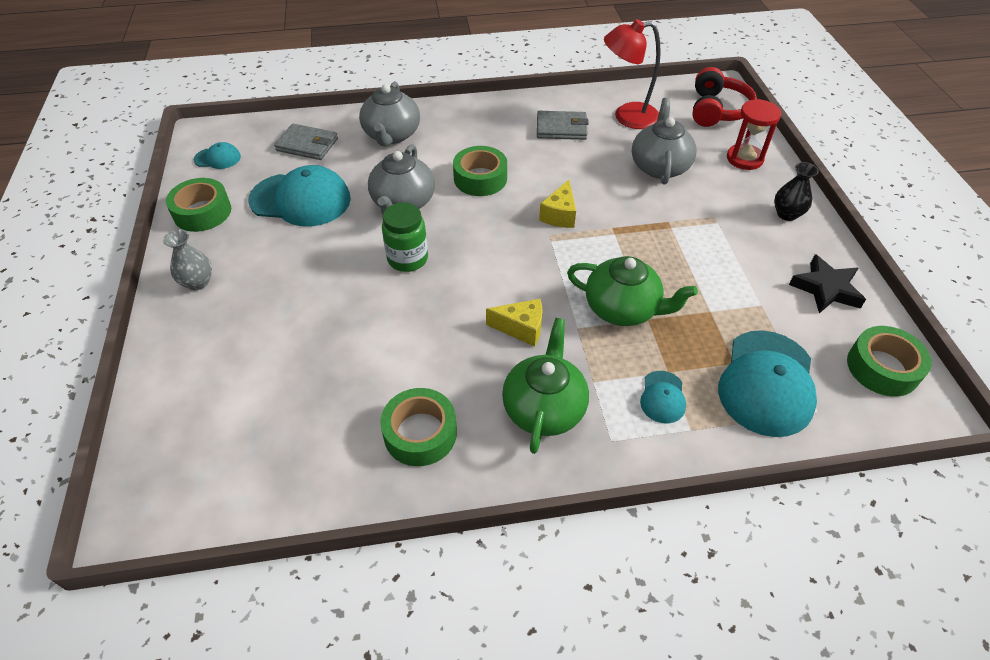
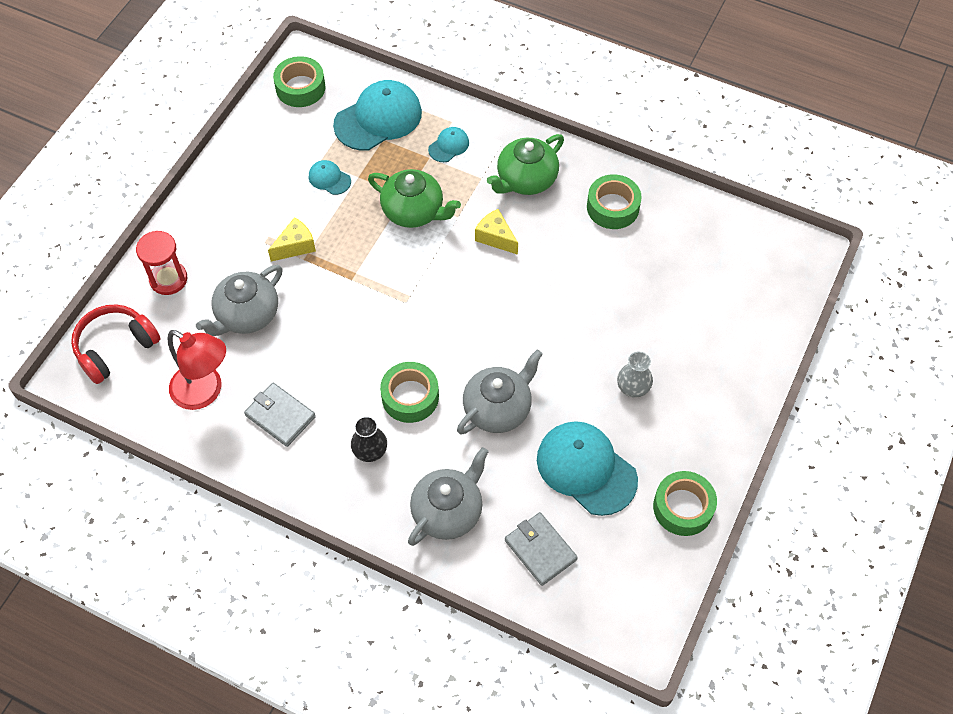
camera: 145 degrees left, 10 degrees up
grey vase [163,229,212,290] -> grey vase moved to [617,352,653,398]
turquoise cap [194,142,241,169] -> turquoise cap moved to [309,160,351,195]
green jar [382,202,428,272] -> none
yellow cheese [539,180,576,228] -> yellow cheese moved to [268,217,316,262]
green teapot [567,256,698,326] -> green teapot turned 150 degrees clockwise [368,169,461,228]
black vase [774,162,819,221] -> black vase moved to [351,416,387,462]
black star [789,254,866,313] -> none

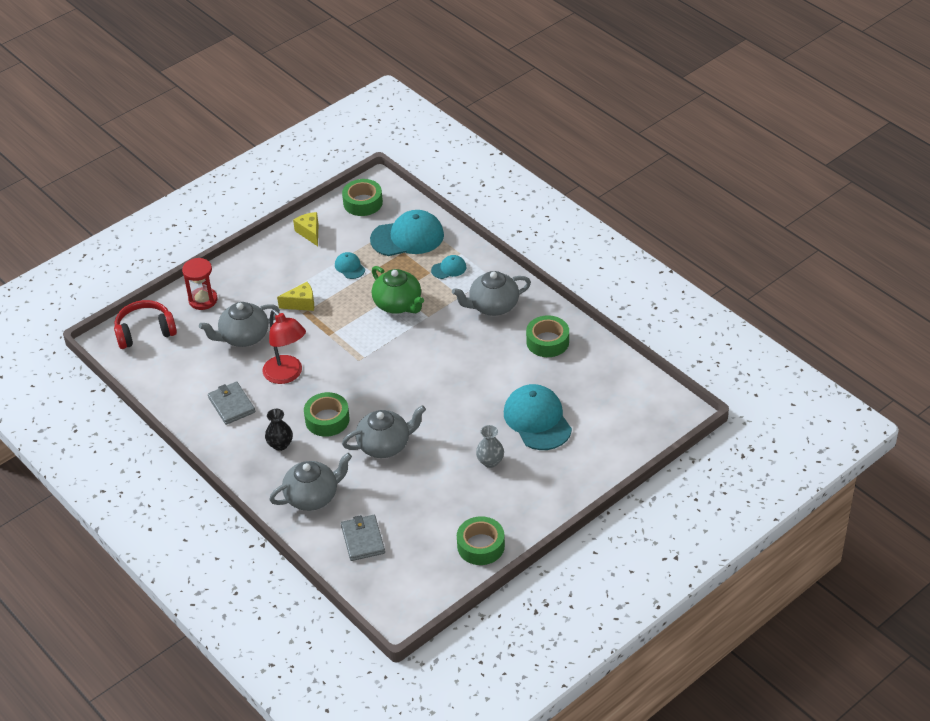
camera: 25 degrees right, 15 degrees down
red lamp [168,330,226,410] -> red lamp moved to [262,309,306,384]
yellow cheese [475,209,518,255] -> yellow cheese moved to [293,212,318,246]
green teapot [487,134,564,195] -> grey teapot [452,271,531,316]
turquoise cap [537,421,638,516] -> turquoise cap moved to [504,384,572,450]

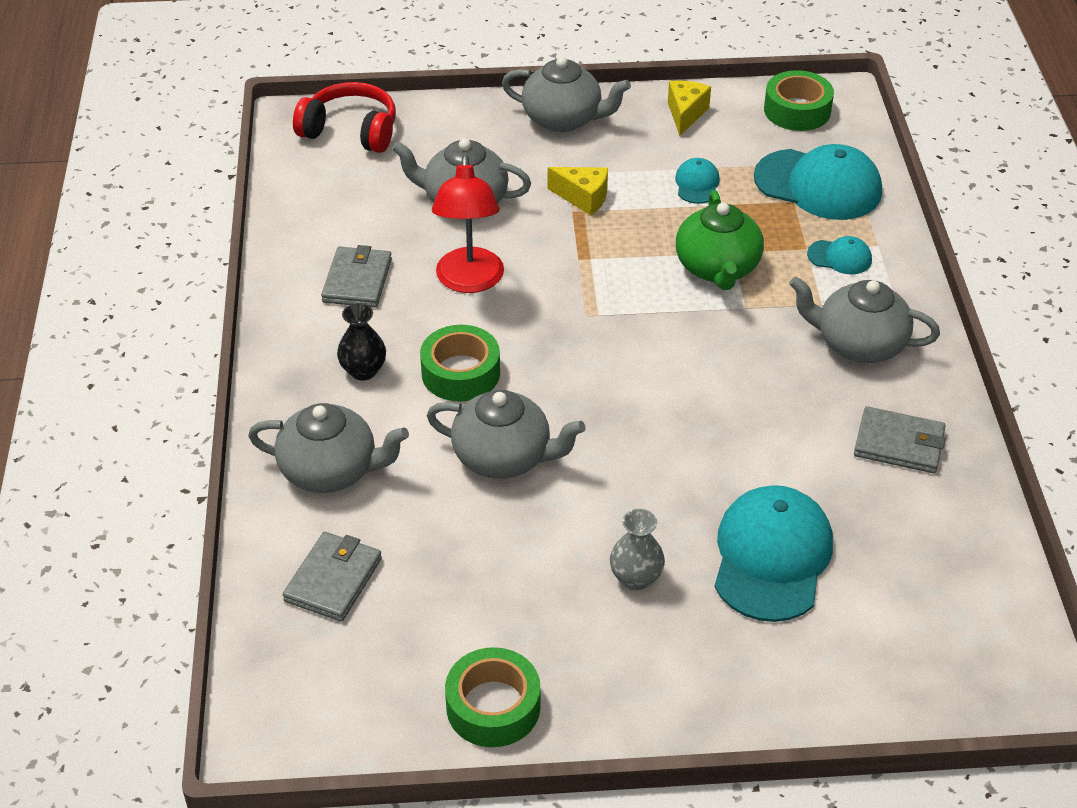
camera: 35 degrees right, 0 degrees up
red hourglass [182,258,218,310] -> none
green tape [526,315,569,357] -> grey wallet [854,406,946,473]
none -> grey teapot [502,57,631,132]

